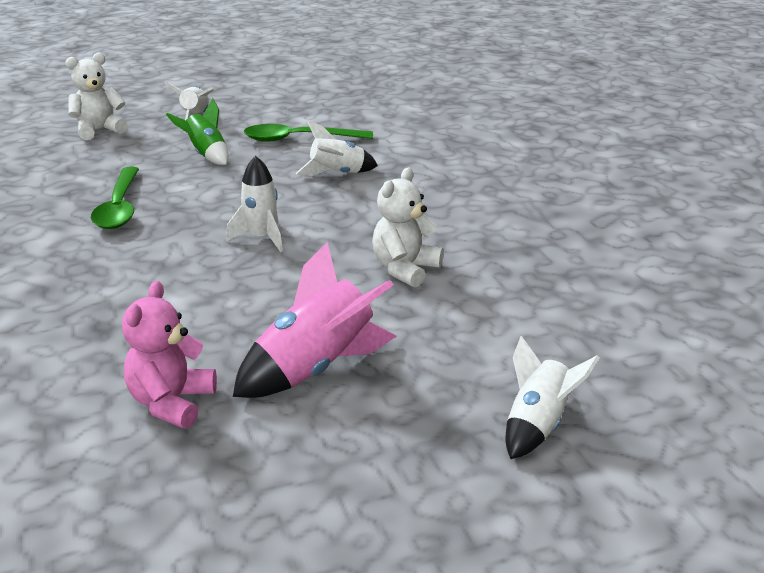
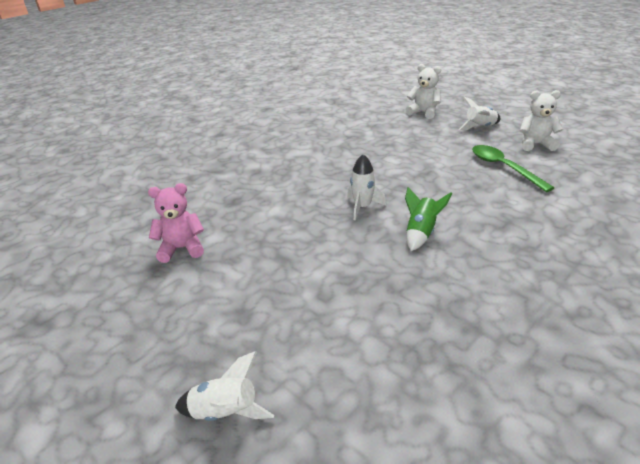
camera: 65 degrees right, 5 degrees up
green spoon [91,166,139,229] -> none
green rocket [166,98,229,165] -> green rocket moved to [405,187,452,251]
pink rocket [233,242,397,398] -> none
white rocket [296,120,378,176] -> none
white teddy bear [372,168,444,288] -> white teddy bear moved to [520,90,563,151]

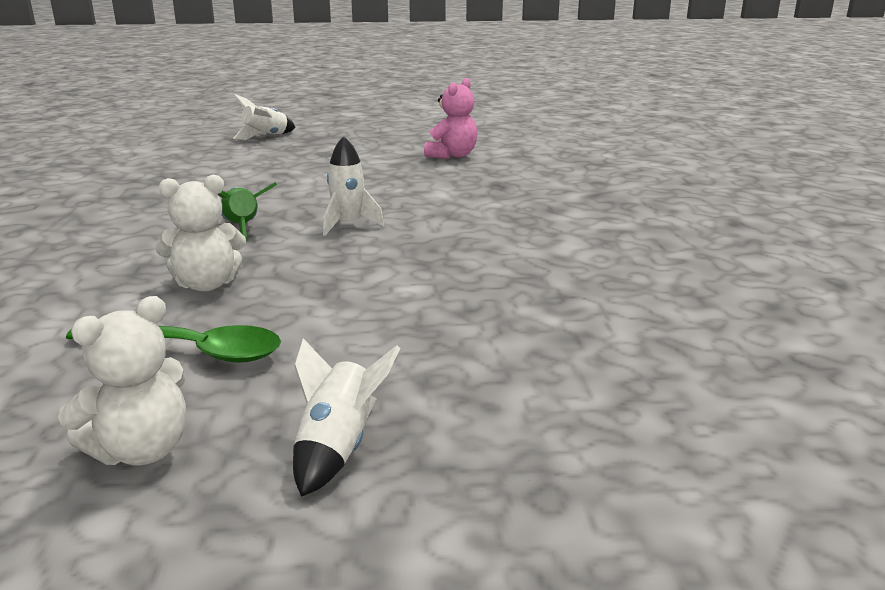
camera: 130 degrees right, 10 degrees down
white teddy bear [406,64,441,119] -> white teddy bear moved to [156,175,246,292]

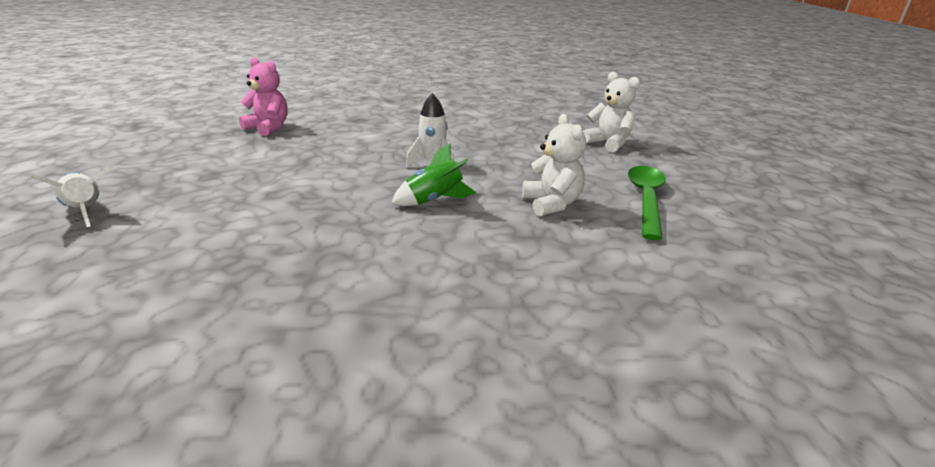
camera: 90 degrees left, 5 degrees up
white teddy bear [58,296,186,465] -> white teddy bear moved to [583,72,640,152]
white rocket [293,338,400,497] -> none

